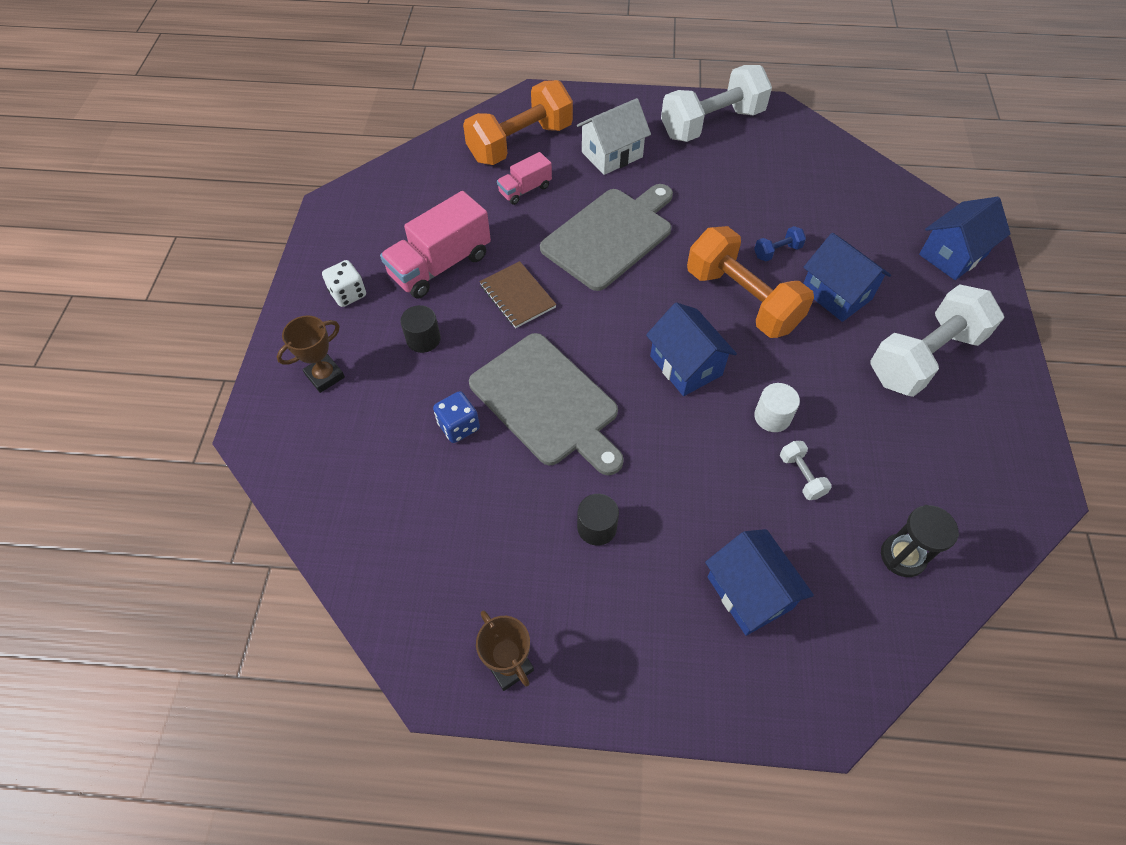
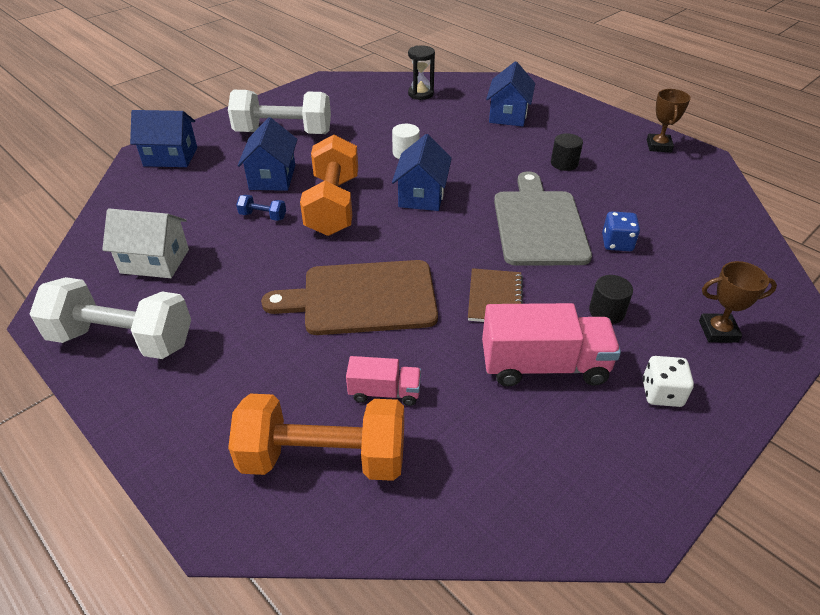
camera: 140 degrees left, 15 degrees down
grey cutting board [540,184,673,291] -> brown cutting board [261,260,438,335]
white house [577,98,651,175] -> white house moved to [102,208,189,278]
white dumbbell [780,441,832,500] -> none

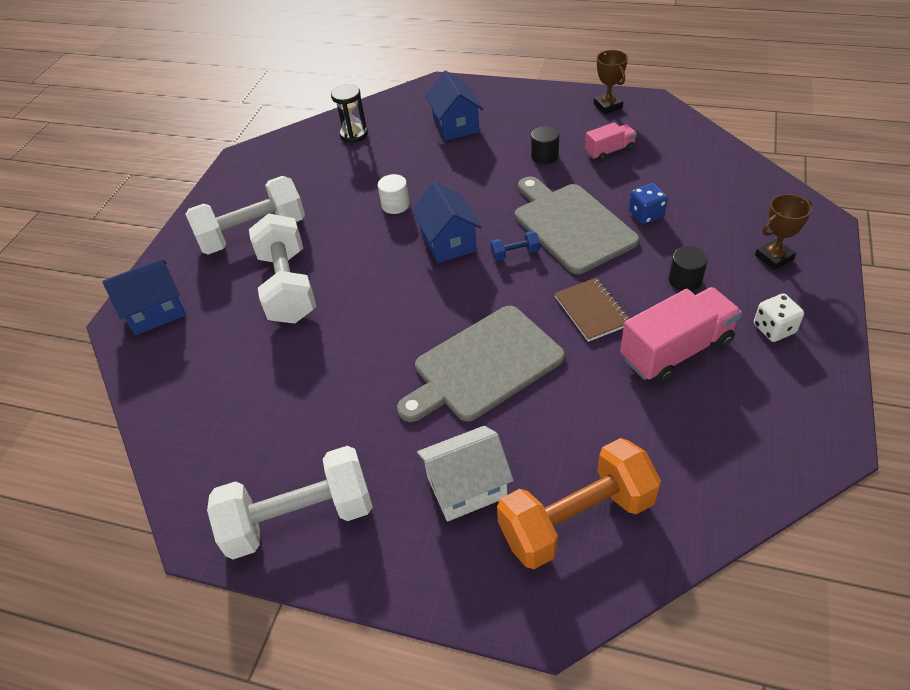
camera: 25 degrees left, 5 degrees up
white house [102,208,189,278] -> white house moved to [417,426,514,522]
blue dumbbell [236,195,286,221] -> blue dumbbell moved to [490,231,540,261]
blue house [238,117,297,191] -> white dumbbell [249,213,316,324]
brown cutting board [261,260,438,335] -> grey cutting board [397,306,565,422]
orange dumbbell [300,135,358,236] -> none
pink truck [346,356,421,406] -> pink truck moved to [585,122,637,161]

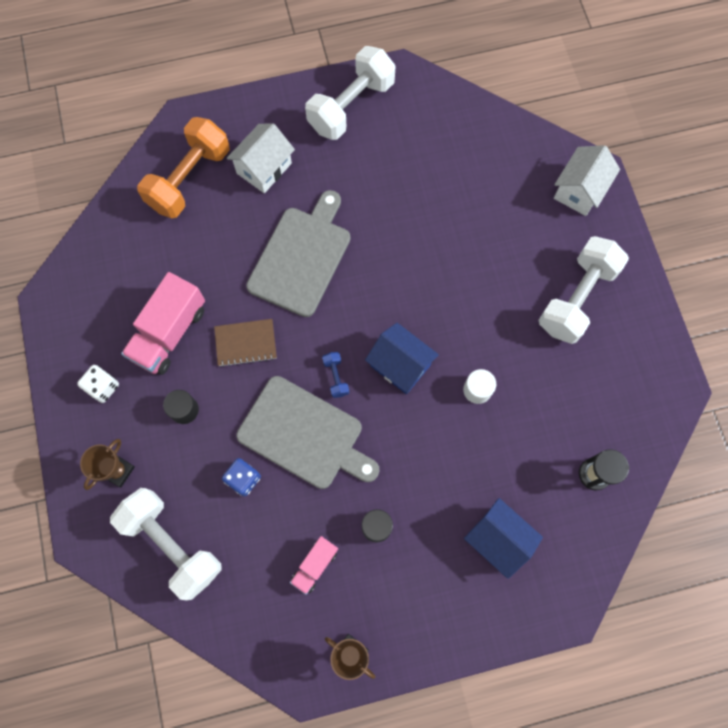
camera: 145 degrees right, 25 degrees up
blue house [102,258,186,336] -> white house [554,145,620,216]
white dumbbell [249,213,316,324] -> white dumbbell moved to [110,488,222,600]
blue dumbbell [490,231,540,261] -> blue dumbbell turned 60 degrees counterclockwise [322,352,349,398]
brown notebook [554,278,630,342] -> brown notebook turned 45 degrees counterclockwise [214,319,277,367]

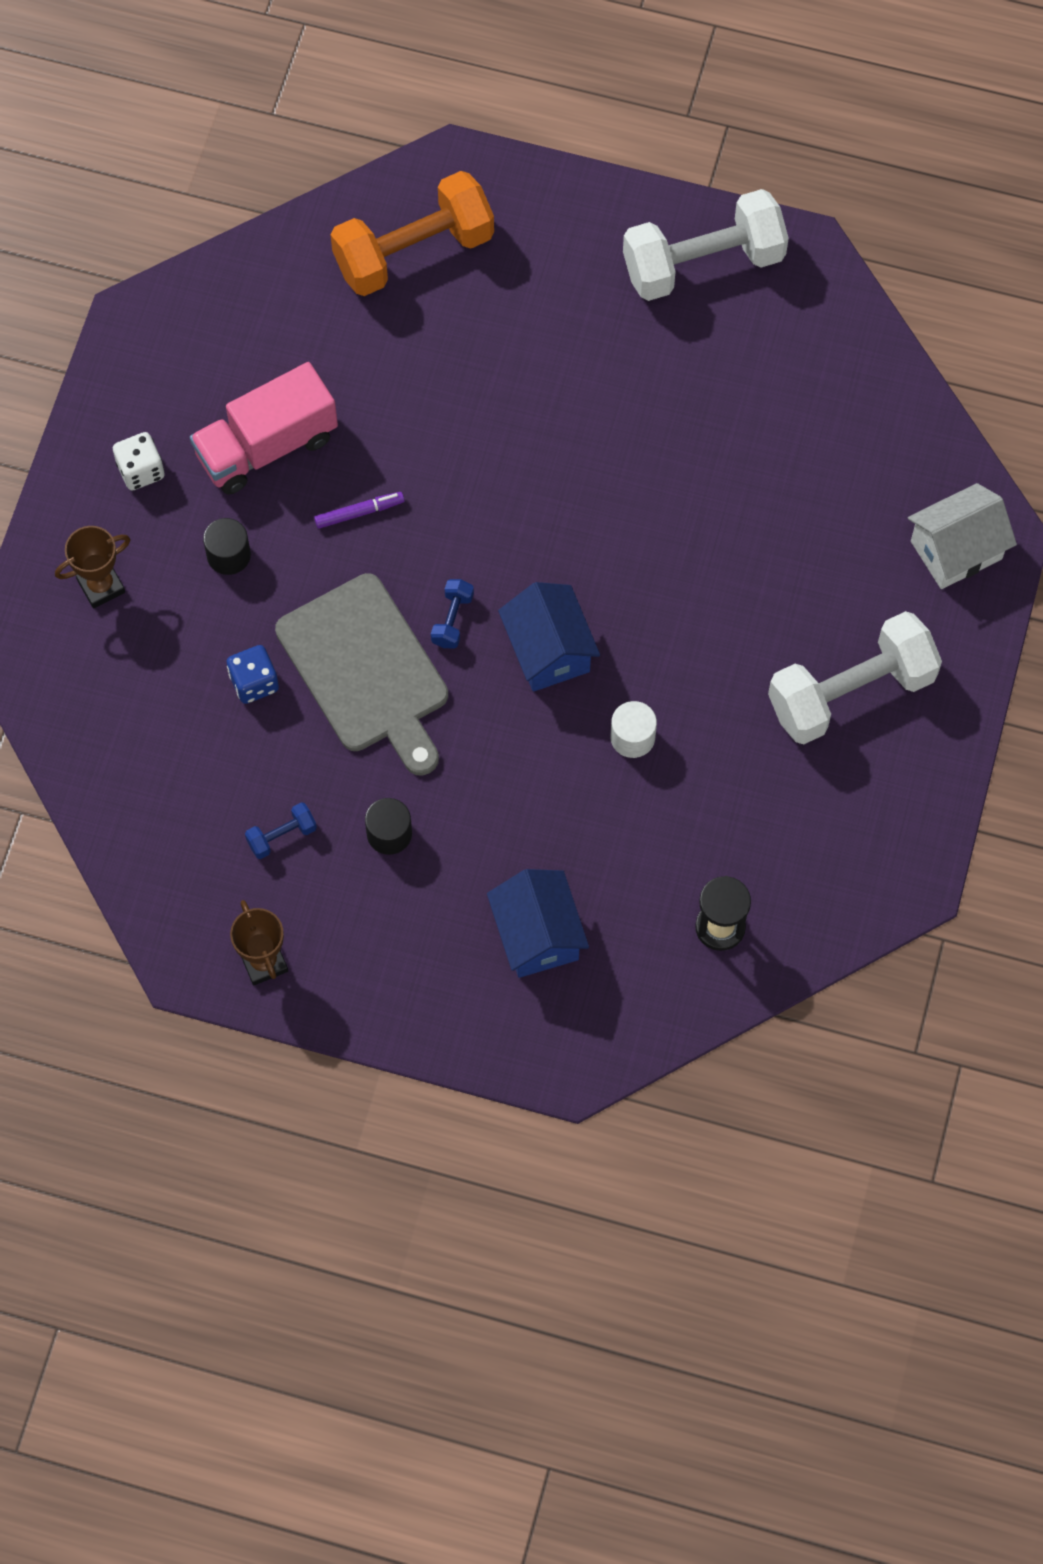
camera: 30 degrees right, 5 degrees down
white dumbbell [110,488,222,600] -> none
brown notebook [214,319,277,367] -> purple marker [314,492,404,529]
white house [227,123,295,193] -> none
grey cutting board [246,190,351,317] -> none
pink truck [290,536,338,595] -> blue dumbbell [245,802,317,859]

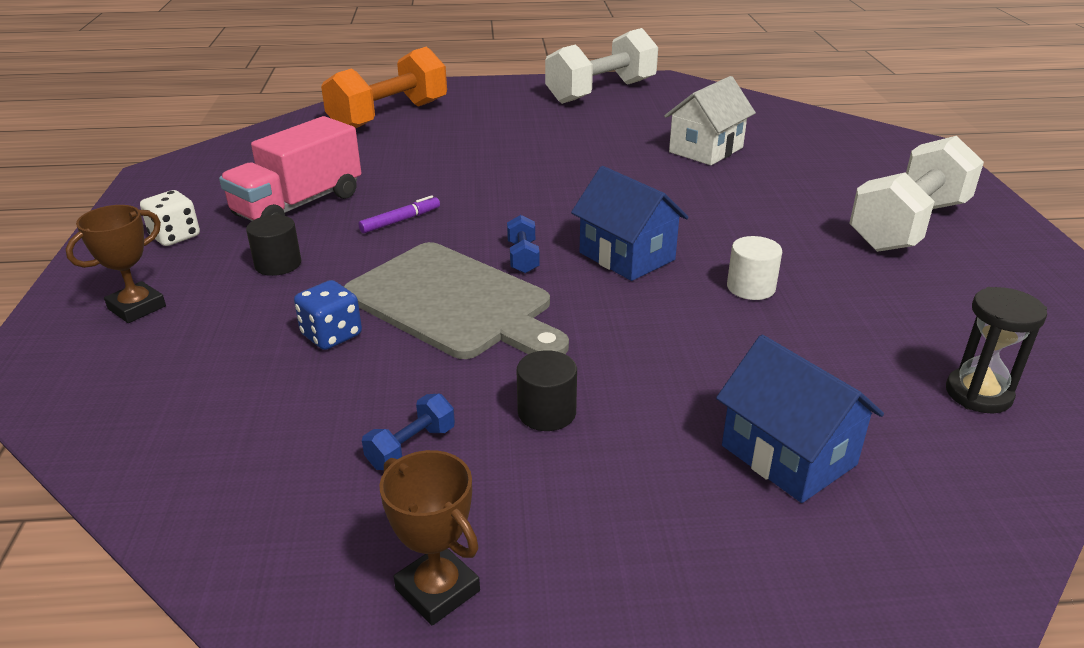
camera: 20 degrees left, 35 degrees down
white house [908,483,1017,589] -> white house moved to [664,76,756,165]

